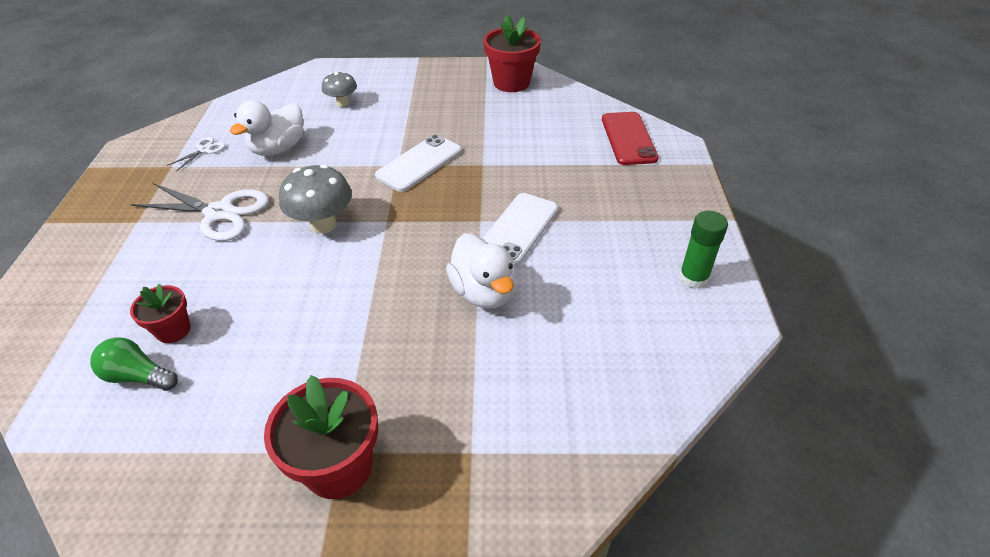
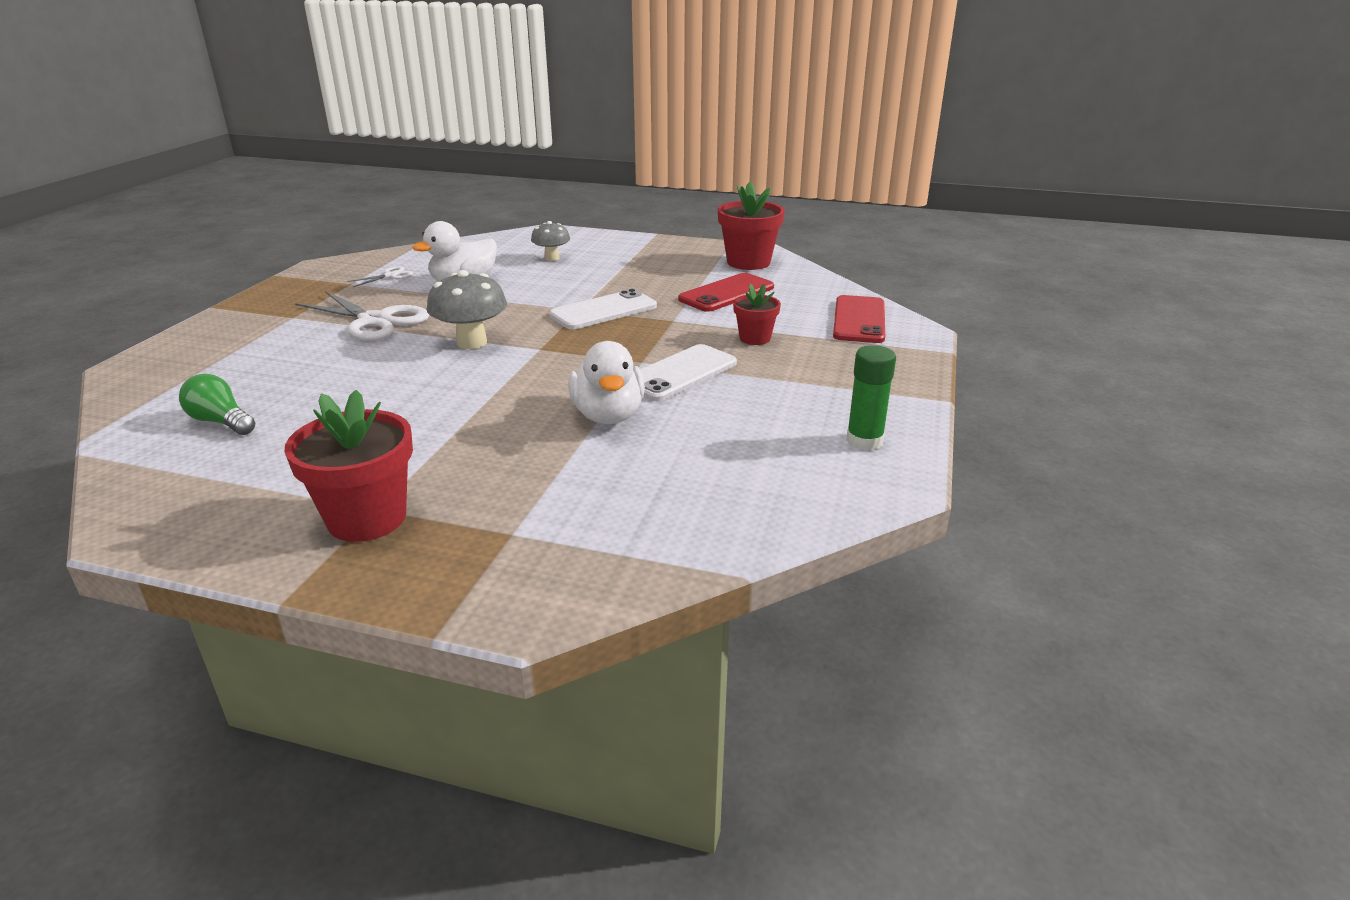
camera: 15 degrees right, 15 degrees down
red flower pot [130,283,191,343] -> red flower pot moved to [733,284,781,345]
none -> red phone [678,273,774,312]

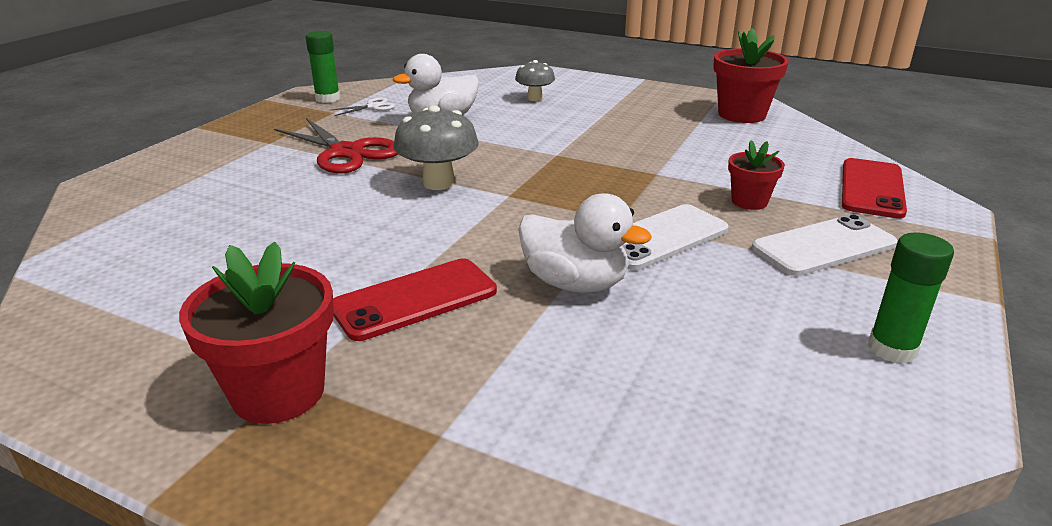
camera: 10 degrees right, 0 degrees up
green light bulb [179,374,255,435] -> none
white scissors [295,291,429,341] -> red scissors [274,118,398,174]
white phone [549,289,657,329] -> white phone moved to [752,214,898,276]
white duck [568,341,645,424] -> white duck turned 60 degrees counterclockwise [518,193,652,293]
red phone [678,273,774,312] -> red phone moved to [333,259,497,341]
none -> green glue stick [306,31,340,103]

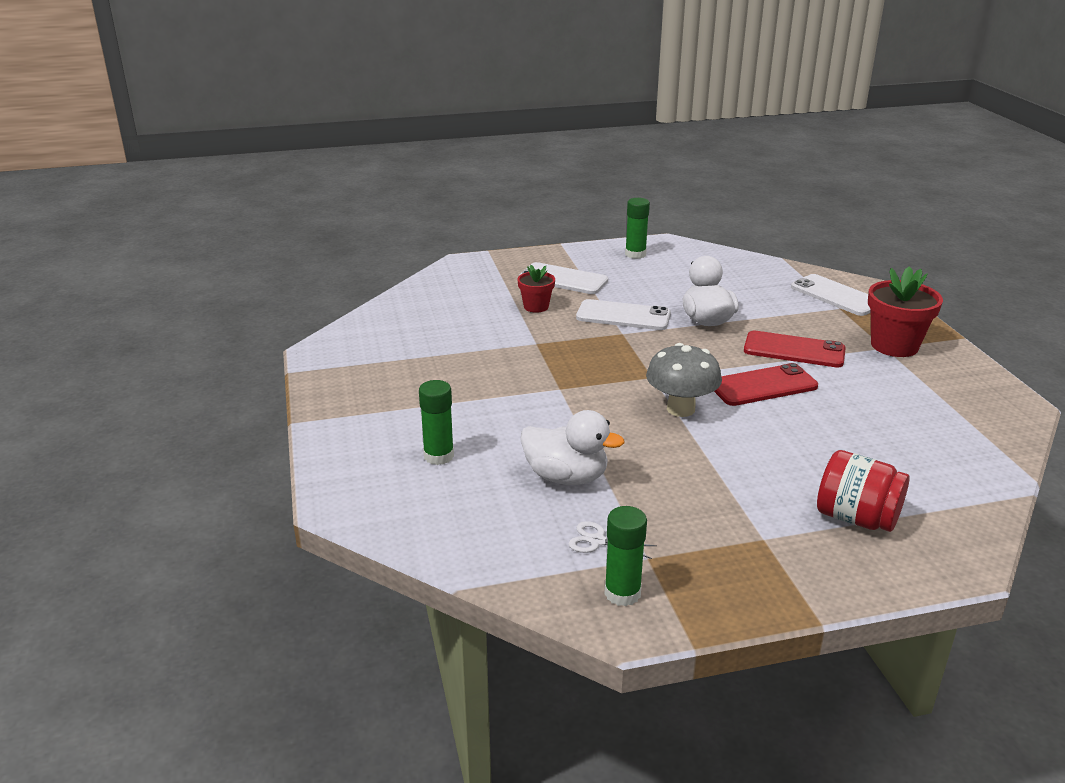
camera: 130 degrees left, 0 degrees up
red scissors [274,118,398,174] -> none
grey mushroom [515,60,555,101] -> green glue stick [419,380,454,465]
red flower pot [713,28,789,123] -> none
red phone [842,158,907,219] -> red phone moved to [714,363,818,406]
none -> white phone [791,274,871,316]
none -> red jar [817,450,910,532]

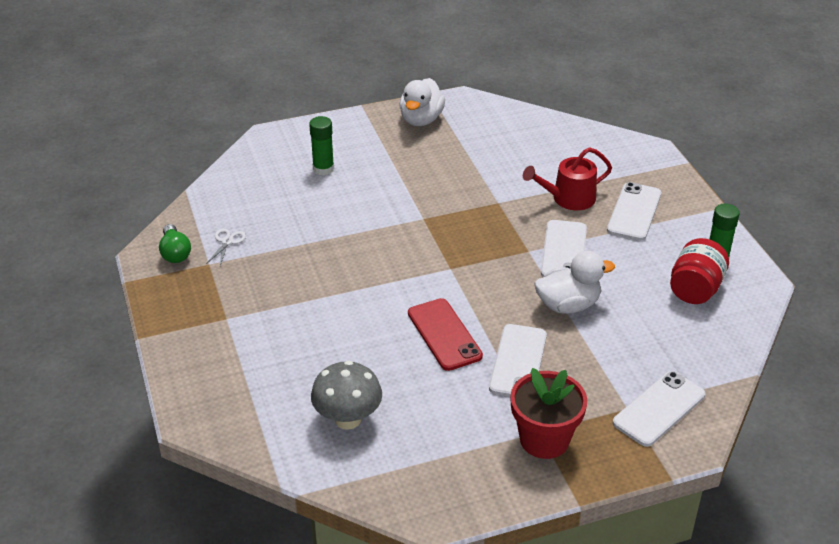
camera: 85 degrees right, 10 degrees up
red flower pot [517,265,555,313] -> red watering can [523,147,612,210]
white duck [520,410,625,485] -> white duck moved to [399,78,445,126]
green glue stick [604,506,647,606] -> green light bulb [159,224,191,263]
grey mushroom [646,343,722,417] -> grey mushroom moved to [311,361,382,430]
red phone [744,331,846,367] -> white phone [489,324,547,397]
red jar [817,450,910,532] -> red jar moved to [670,238,729,304]

